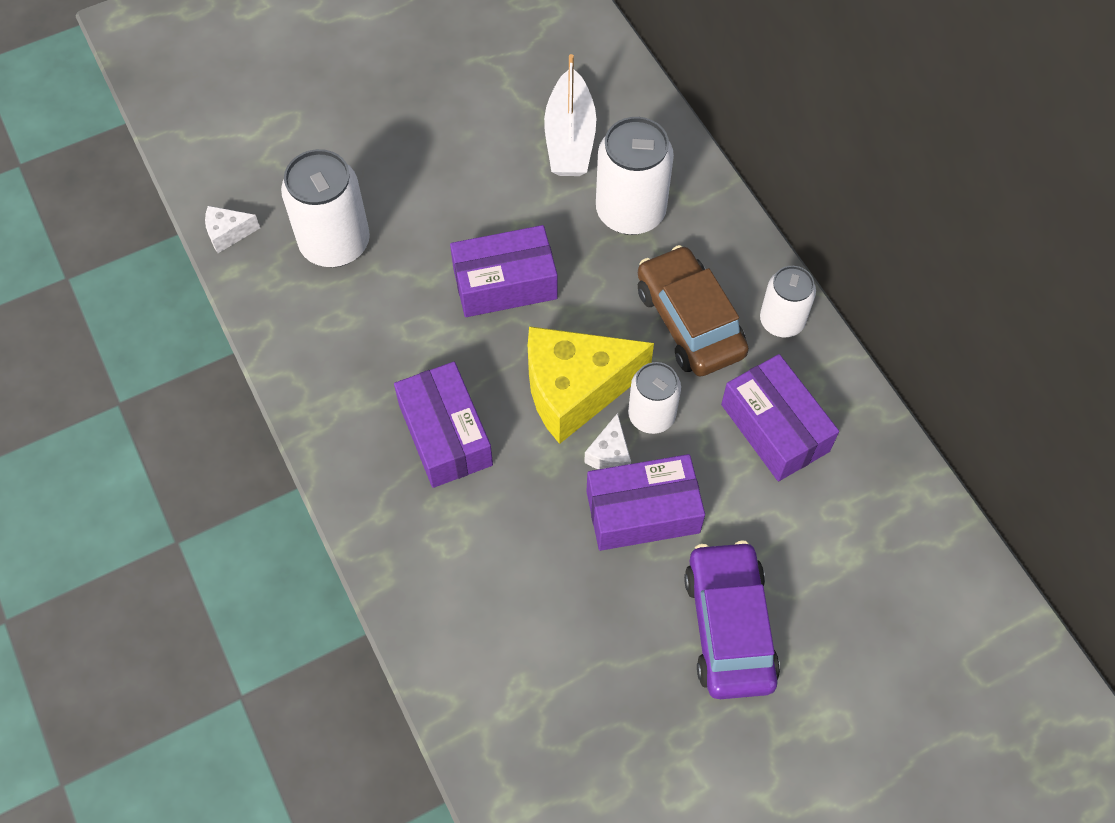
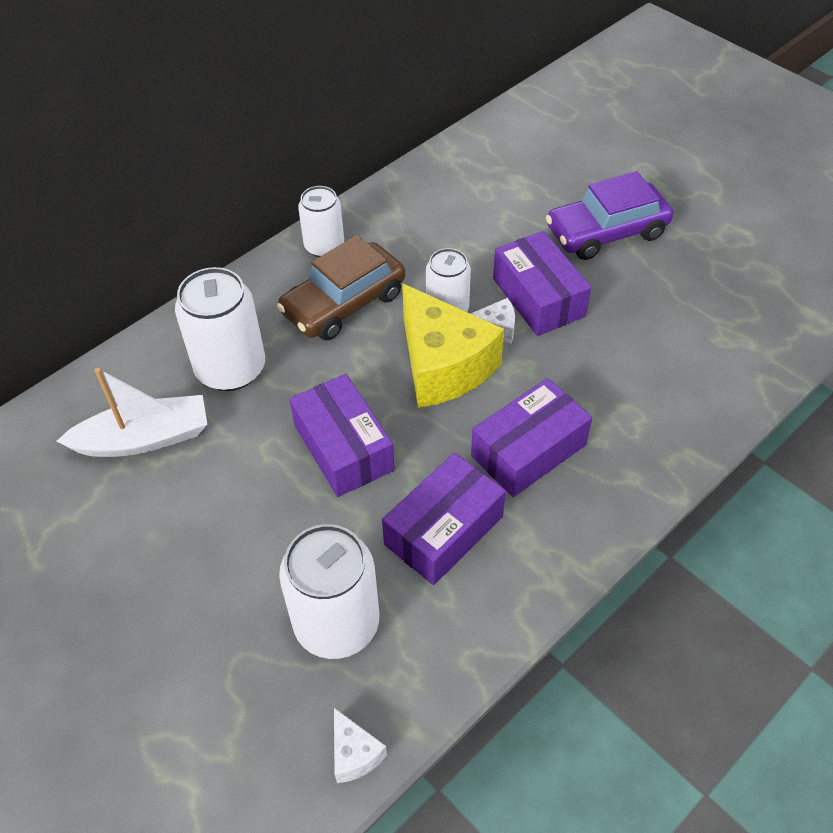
camera: 105 degrees left, 10 degrees down
purple box [721,354,839,481] -> purple box moved to [382,453,506,585]

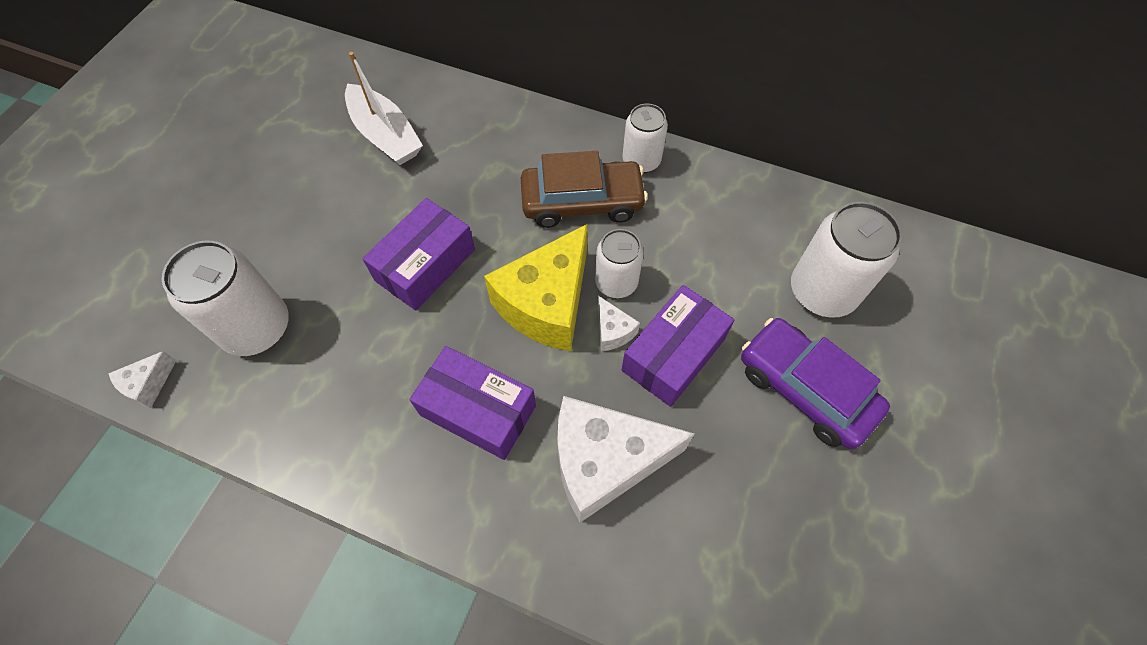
camera: 65 degrees right, 10 degrees up
white can [175,267,265,391] -> white can moved to [791,202,902,318]
brown car [277,235,405,340] -> brown car turned 150 degrees clockwise [521,151,648,228]
purple box [382,453,506,585] -> none
none -> white cheese [557,396,695,523]

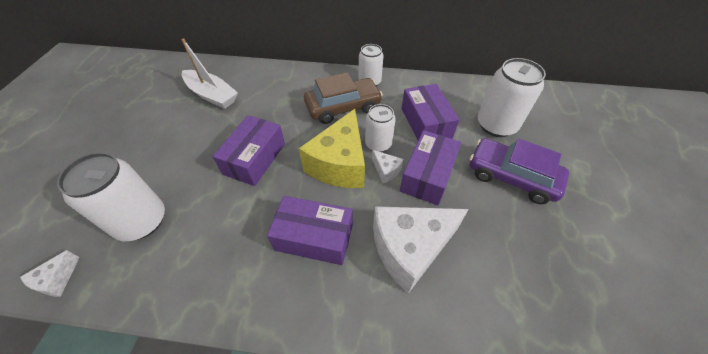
camera: 15 degrees left, 10 degrees down
none -> purple box [402,84,460,140]

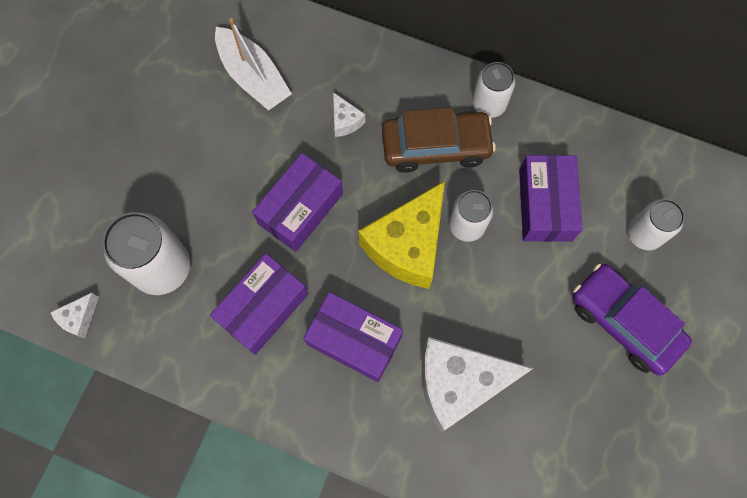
camera: 15 degrees right, 20 degrees up
white cheese [372,150,403,183] -> white cheese moved to [333,92,365,137]
purple box [400,130,461,205] -> purple box moved to [210,253,308,355]
white can [478,58,546,137] -> white can [628,199,685,250], size x0.62

